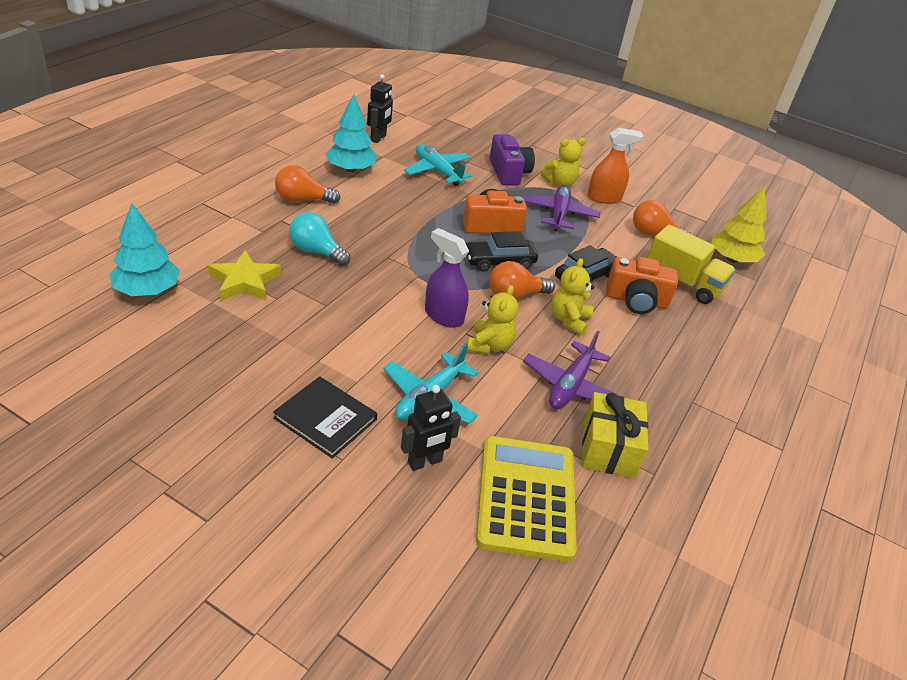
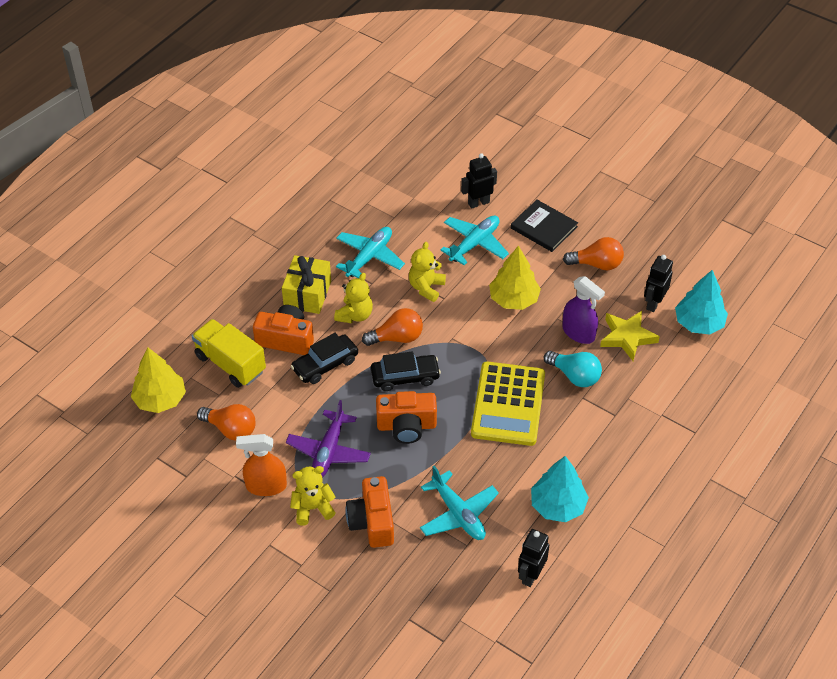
camera: 170 degrees left, 10 degrees up
orange light bulb [275,165,340,204] -> orange light bulb moved to [563,237,624,270]
purple spray bottle [425,228,469,328] -> purple spray bottle moved to [562,276,605,344]
yellow calculator [476,436,577,562] -> yellow calculator moved to [471,362,545,446]
purple camera [489,134,535,185] -> orange camera [346,476,394,548]
purple plane [523,331,620,409] -> turquoise plane [336,227,405,278]
yellow gift [582,392,648,478] -> yellow gift moved to [282,255,331,314]
none -> yellow tree [489,245,541,310]
none -> black robot [644,255,673,312]

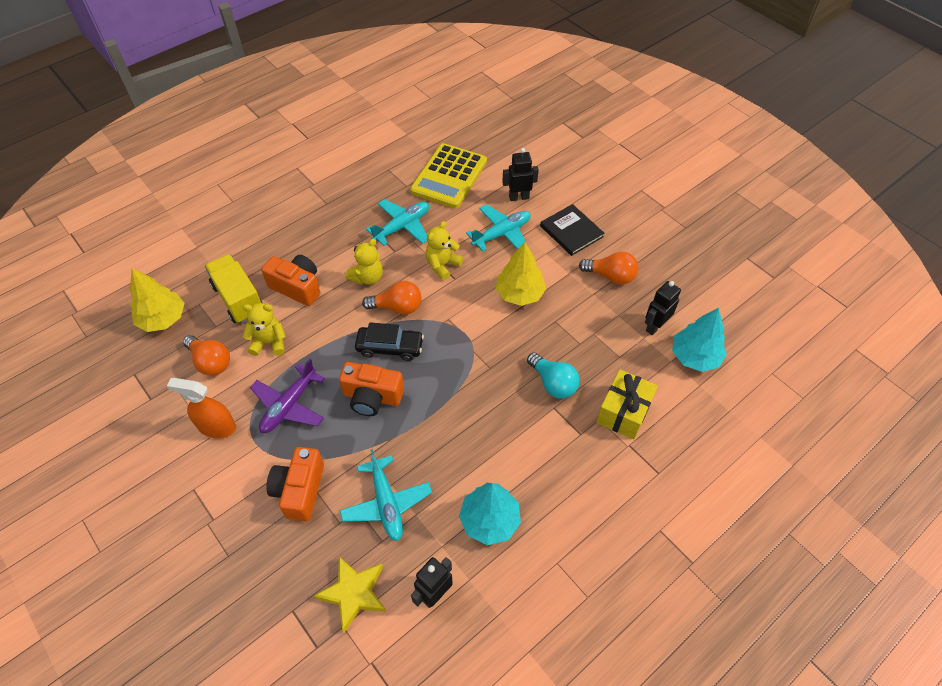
camera: 15 degrees right, 5 degrees up
yellow gift [282,255,331,314] -> yellow gift moved to [596,369,658,440]
yellow teddy bear [290,466,336,525] -> yellow teddy bear moved to [243,303,286,356]
black car [291,333,358,384] -> none
yellow calculator [471,362,545,446] -> yellow calculator moved to [410,143,487,208]
purple spray bottle [562,276,605,344] -> none
yellow star [600,311,660,361] -> yellow star moved to [314,556,386,632]

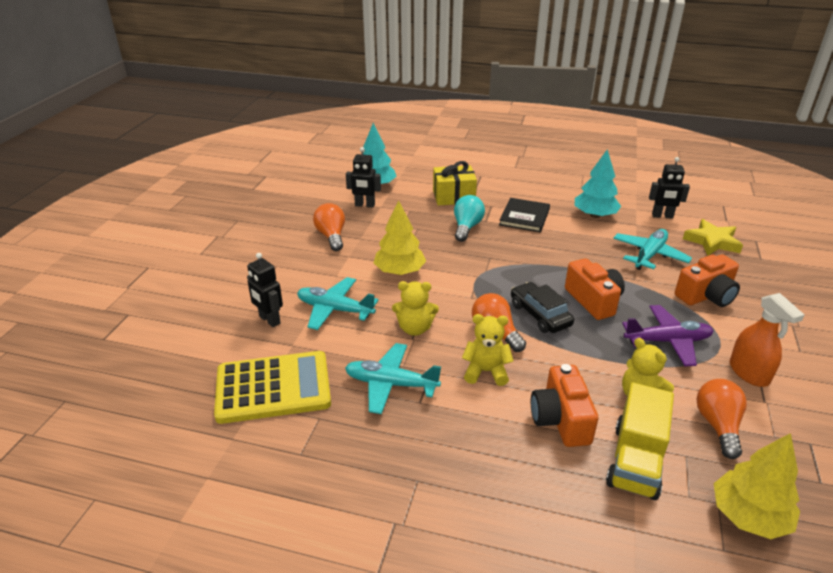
camera: 125 degrees left, 20 degrees down
black book [540,204,604,256] -> black book moved to [499,198,550,232]

